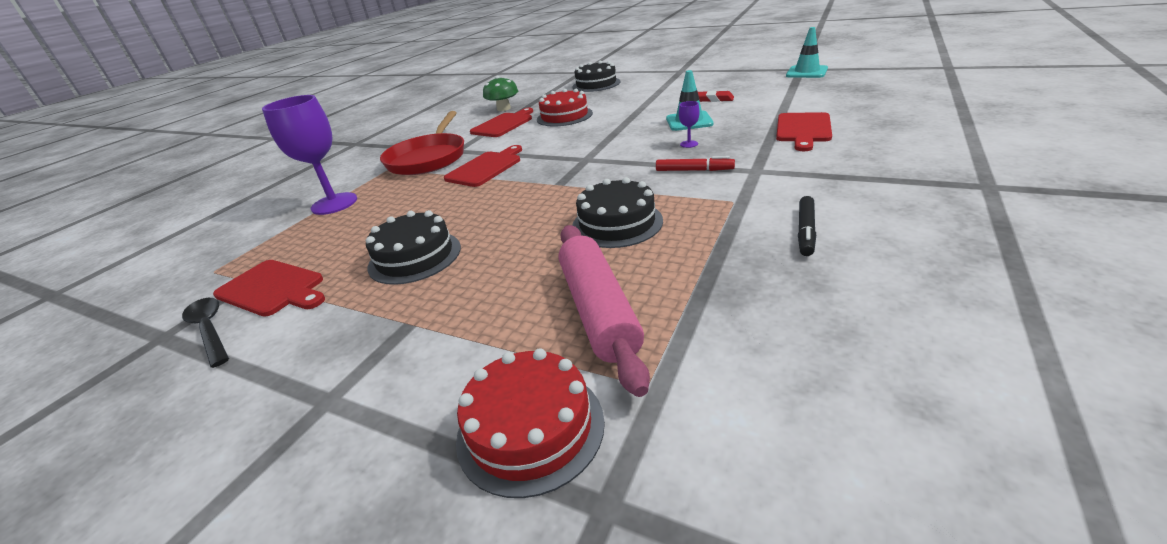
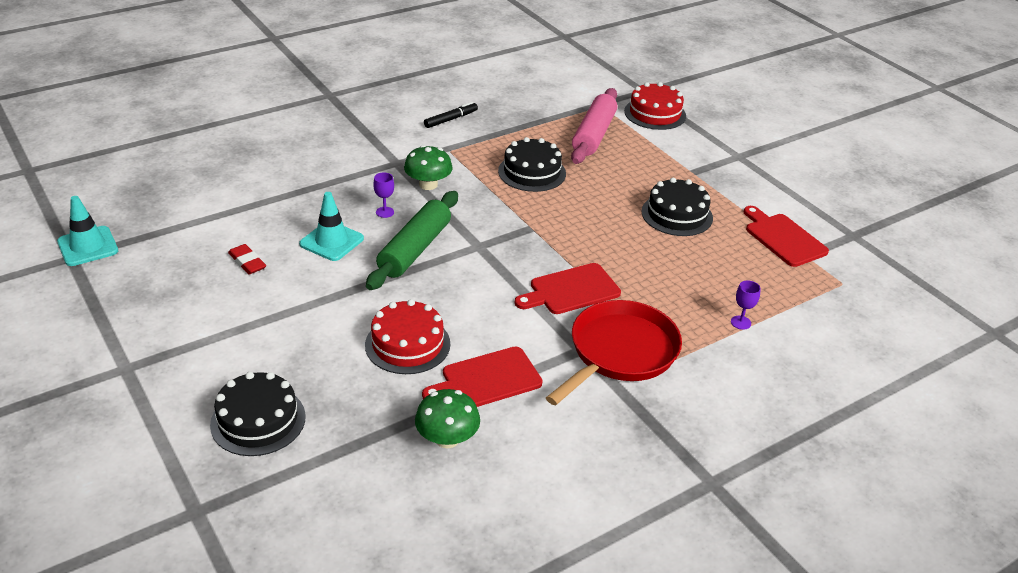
camera: 155 degrees left, 5 degrees up
black spoon [182,298,229,368] -> none
purple goblet [262,95,357,215] -> purple goblet [731,280,761,330], size x0.41
red marker [656,156,735,171] -> green mushroom [404,145,453,190]
red cutting board [776,112,832,151] -> none
none -> green rolling pin [366,191,458,290]

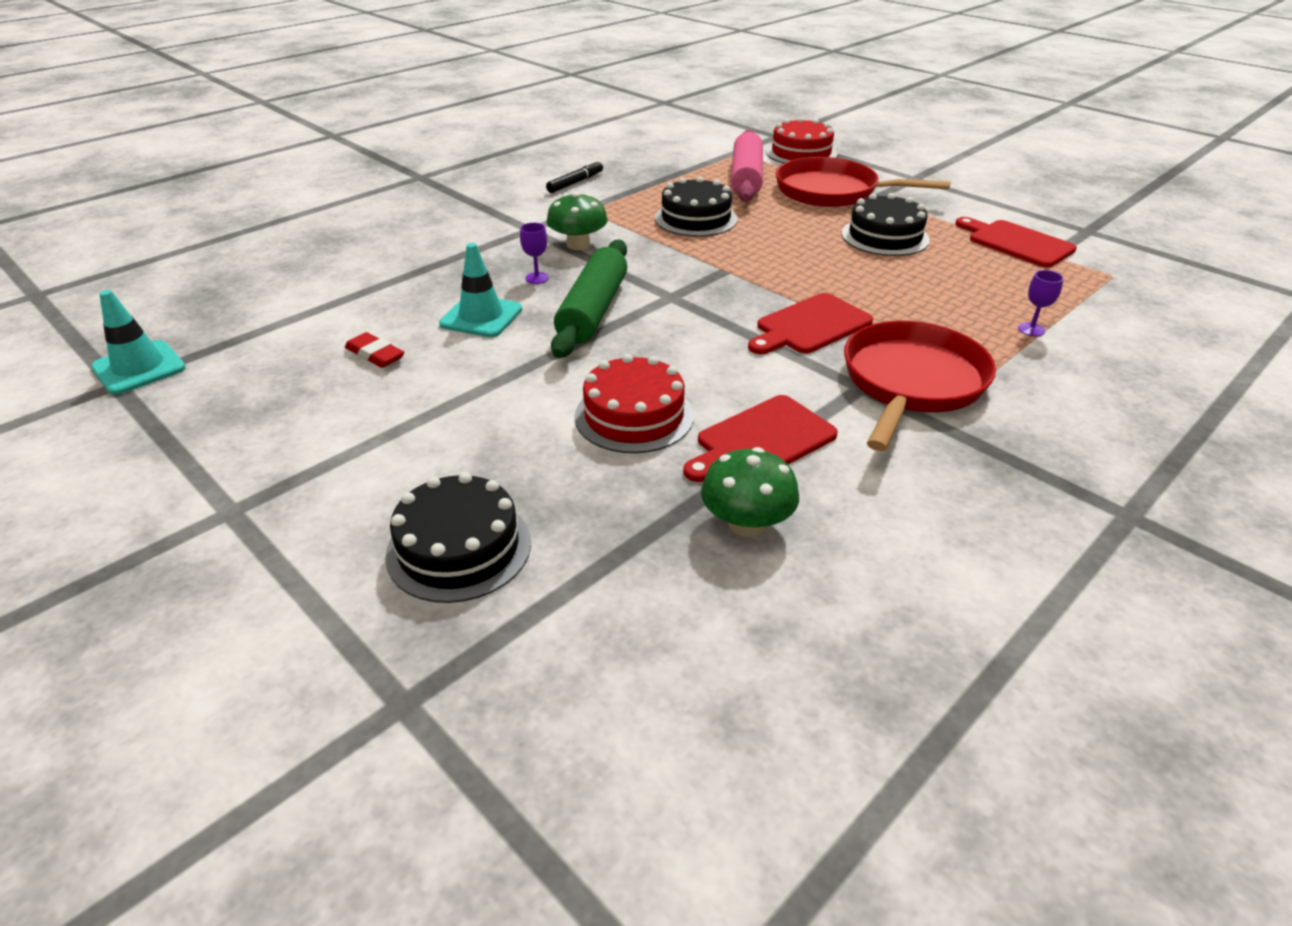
camera: 10 degrees left, 0 degrees up
none -> red pan [776,157,951,207]

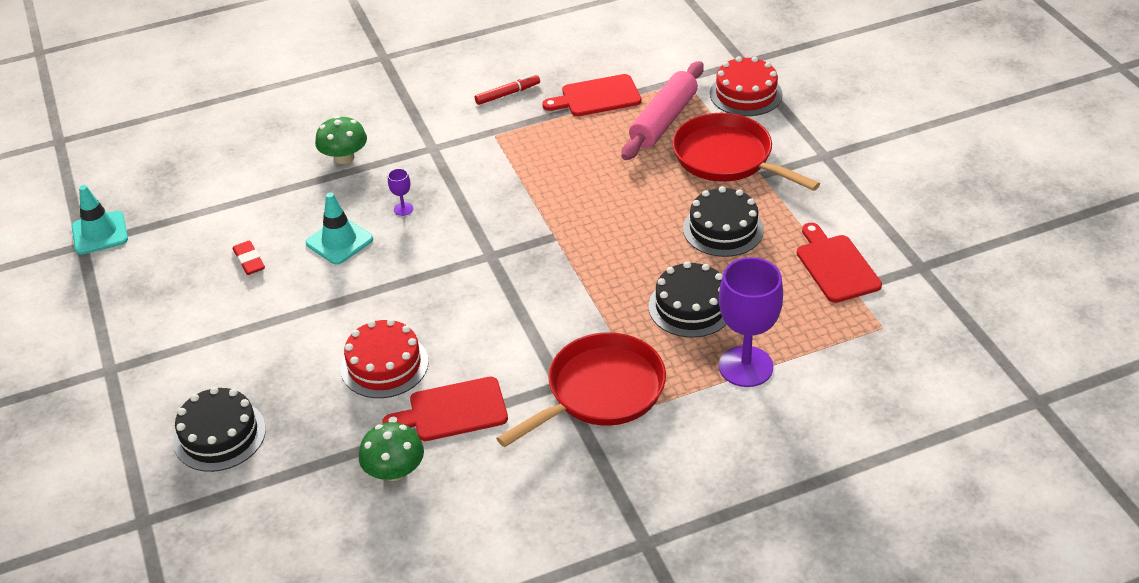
camera: 25 degrees right, 5 degrees up
black marker [546,160,603,193] -> red marker [475,74,540,105]
green mushroom [547,192,608,250] -> green mushroom moved to [315,116,367,164]
green rolling pin [551,239,627,358] -> none
black cake [655,177,738,237] -> black cake moved to [649,261,727,338]
red cutting board [748,293,873,354] -> red cutting board moved to [542,74,642,116]
purple goblet [1018,270,1064,337] -> purple goblet [719,257,783,387], size x2.44

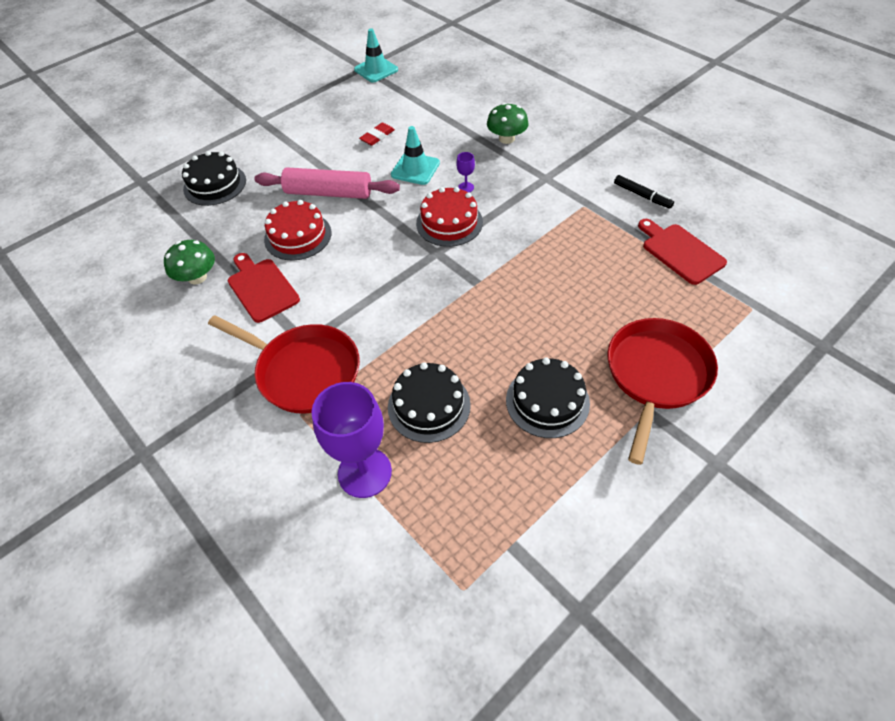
camera: 70 degrees right, 10 degrees up
red marker [475,74,540,105] -> black marker [614,175,674,209]
pink rolling pin [622,61,704,160] -> pink rolling pin moved to [254,167,400,199]
red cake [710,56,783,116] -> red cake moved to [416,187,483,247]
red cutting board [797,223,882,303] -> none

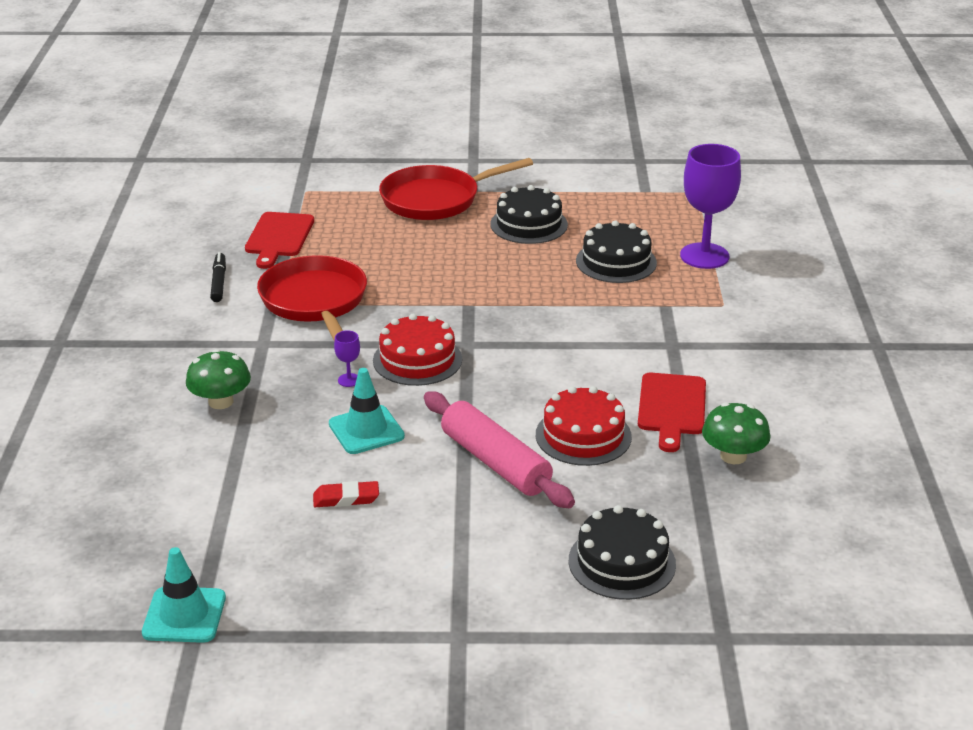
camera: 140 degrees left, 20 degrees down
red pan [208,315,360,414] -> red pan moved to [257,255,367,340]

